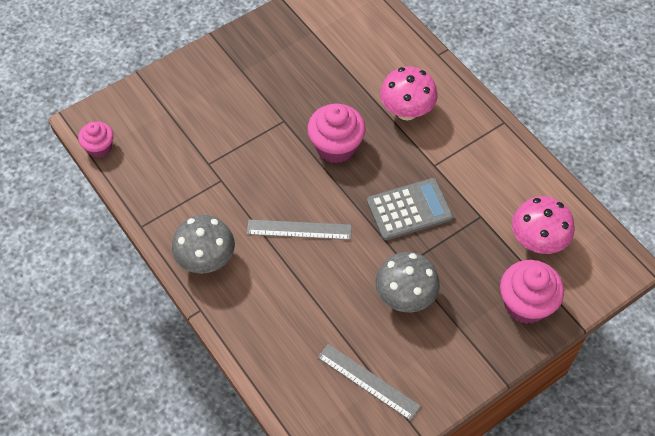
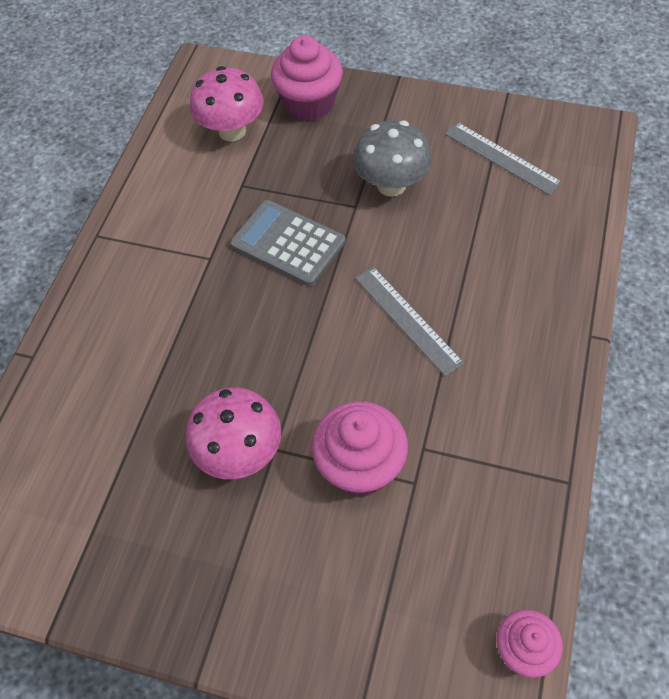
camera: 125 degrees left, 0 degrees up
grey mushroom [172,215,235,274] -> none
pink cupcake [307,104,366,163] -> pink cupcake moved to [311,401,408,496]
grey ruler [318,344,421,421] -> grey ruler turned 45 degrees counterclockwise [445,122,563,196]
pink mushroom [380,67,438,121] -> pink mushroom moved to [186,387,281,479]

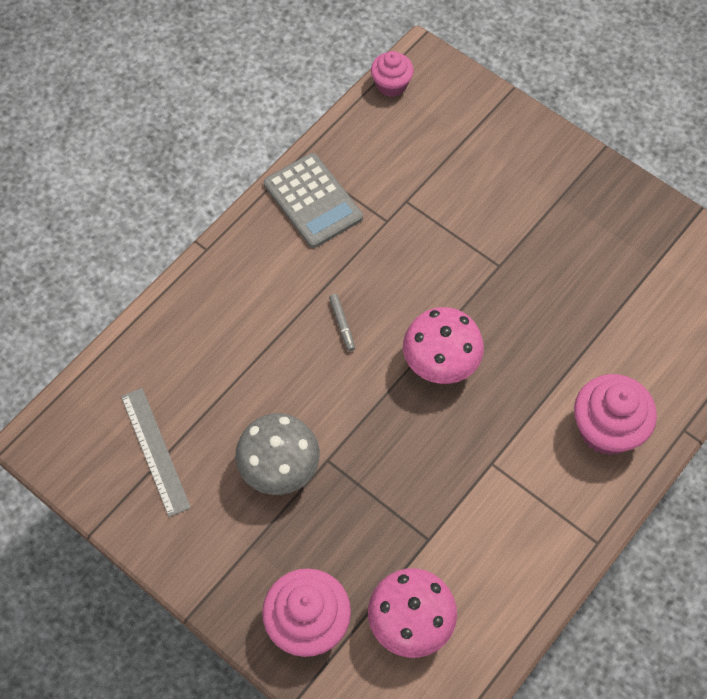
camera: 160 degrees left, 5 degrees up
pink mushroom [186,387,281,479] -> pink mushroom moved to [403,307,484,384]
grey calculator [230,200,346,286] -> grey calculator moved to [264,153,363,248]
pink cupcake [311,401,408,496] -> pink cupcake moved to [574,374,657,455]
grey ruler [355,267,464,376] -> grey marker [329,294,355,351]

